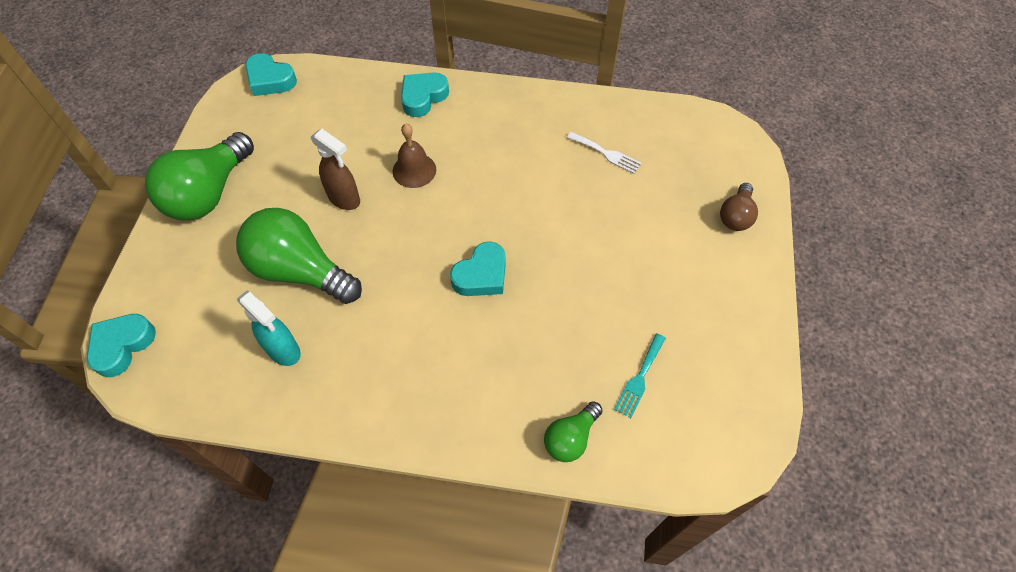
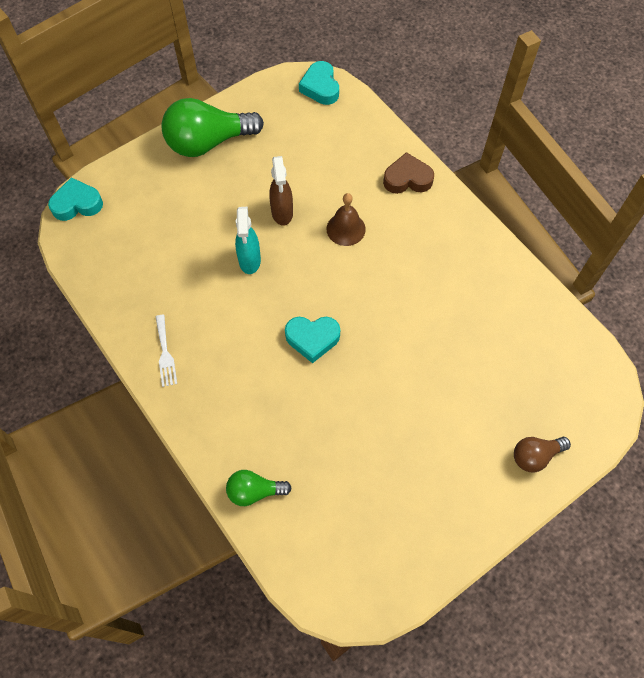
camera: 45 degrees right, 5 degrees up
green light bulb [236,208,362,304] -> none
turquoise spray bottle [237,291,301,366] -> turquoise spray bottle moved to [235,207,261,274]
turquoise heart [401,72,449,117] -> brown heart [383,152,434,194]
white fork [567,132,642,174] -> white fork moved to [156,315,177,387]
turquoise fork [614,333,666,418] -> none

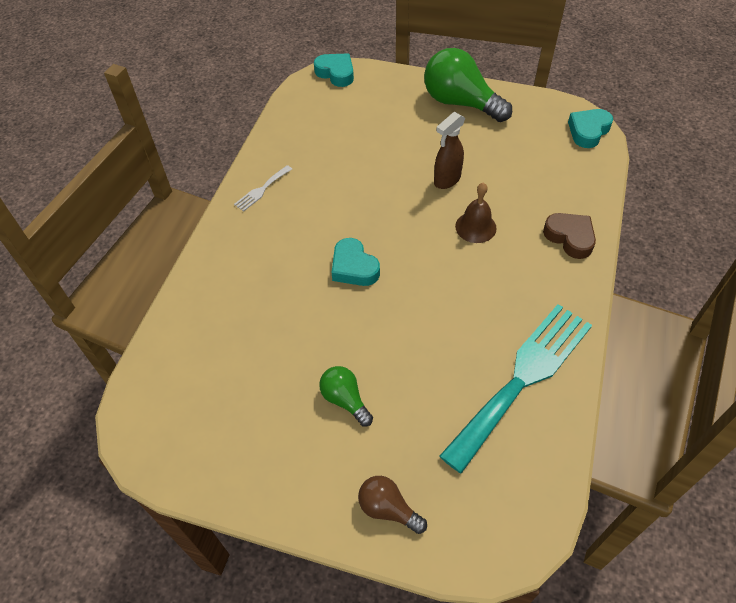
camera: 55 degrees right, 10 degrees down
green light bulb [226,470,292,506] -> green light bulb moved to [319,366,373,426]
turquoise spray bottle [235,207,261,274] -> none
none -> turquoise fork [439,304,592,474]

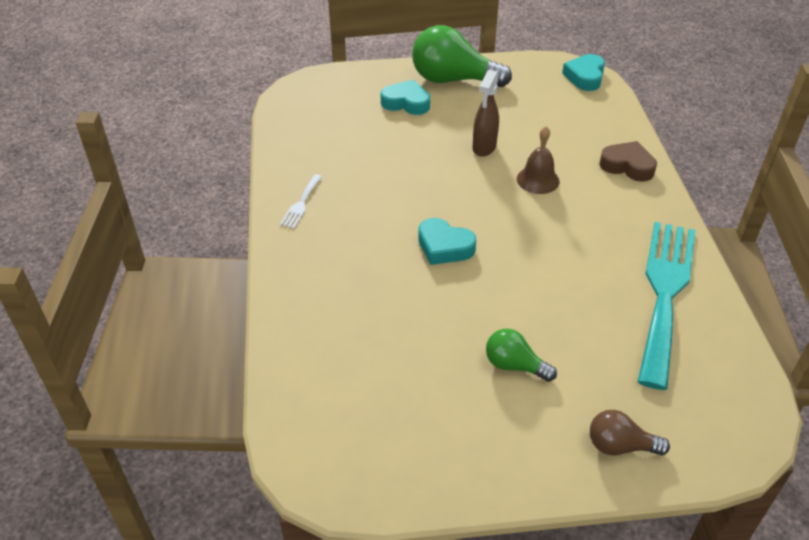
camera: 25 degrees left, 10 degrees down
turquoise heart [314,54,354,87] -> turquoise heart moved to [381,80,430,115]

